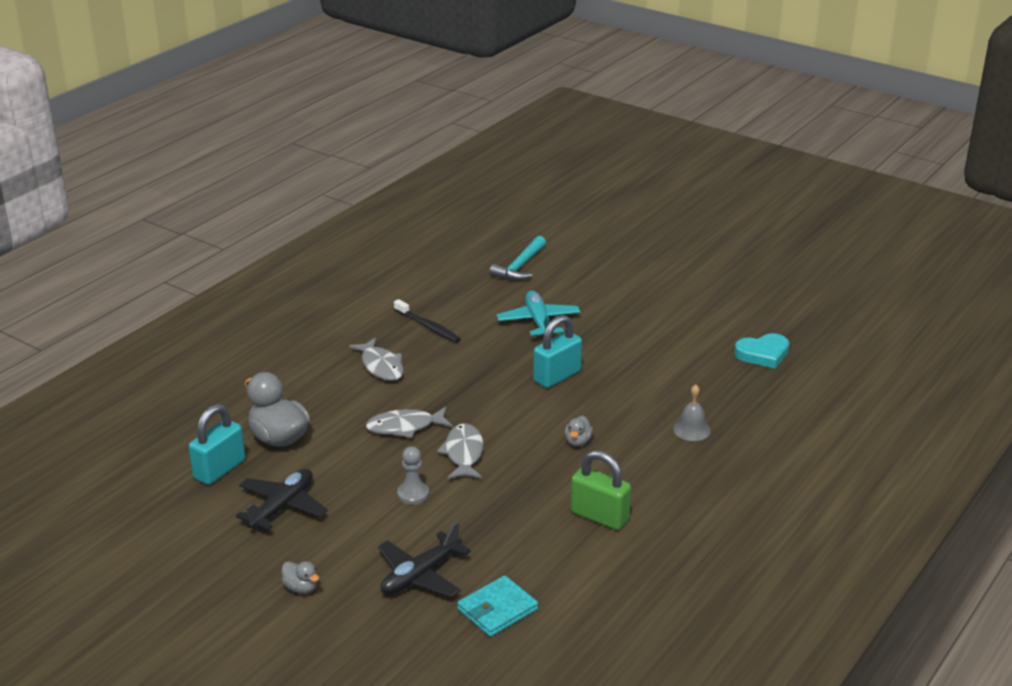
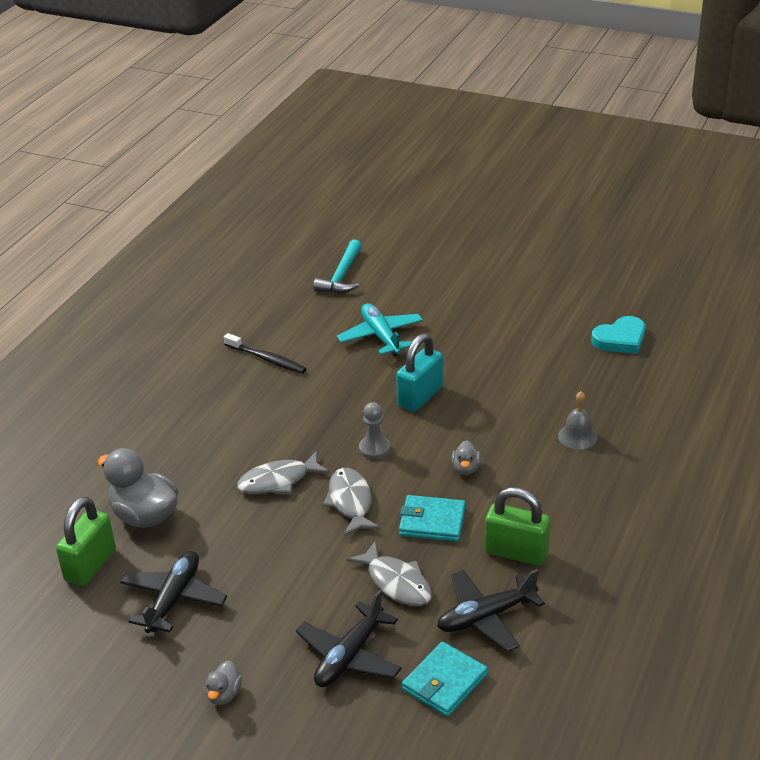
camera: 10 degrees left, 5 degrees up
turquoise padlock [189,404,245,485] -> green padlock [56,497,116,586]
grey duck [282,561,319,594] -> grey duck turned 75 degrees clockwise [205,661,242,705]
grey fish [349,337,404,381] -> grey fish moved to [346,542,432,606]
grey pawn [397,446,429,505] -> grey pawn moved to [359,402,390,459]
none -> turquoise wallet [399,495,466,542]
none -> black plane [437,569,545,652]

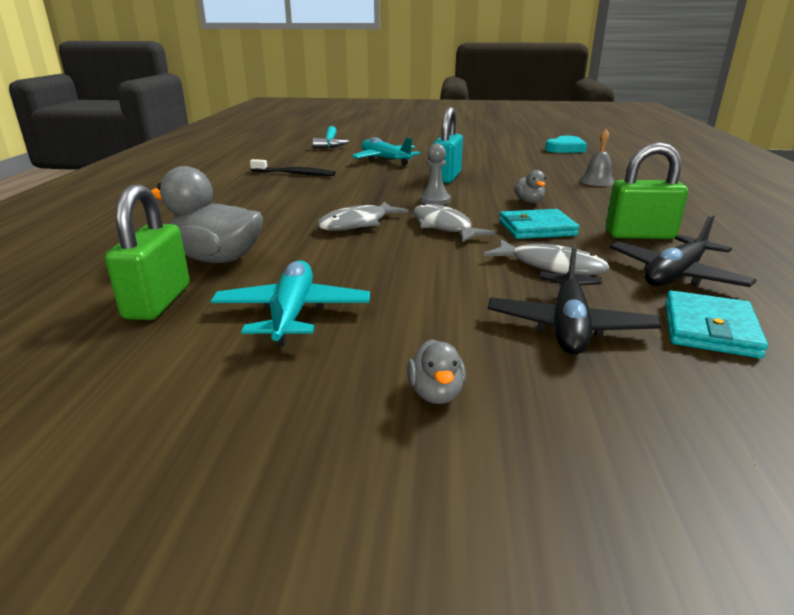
camera: 20 degrees left, 10 degrees down
black plane [120,551,228,633] -> turquoise plane [211,260,370,346]

